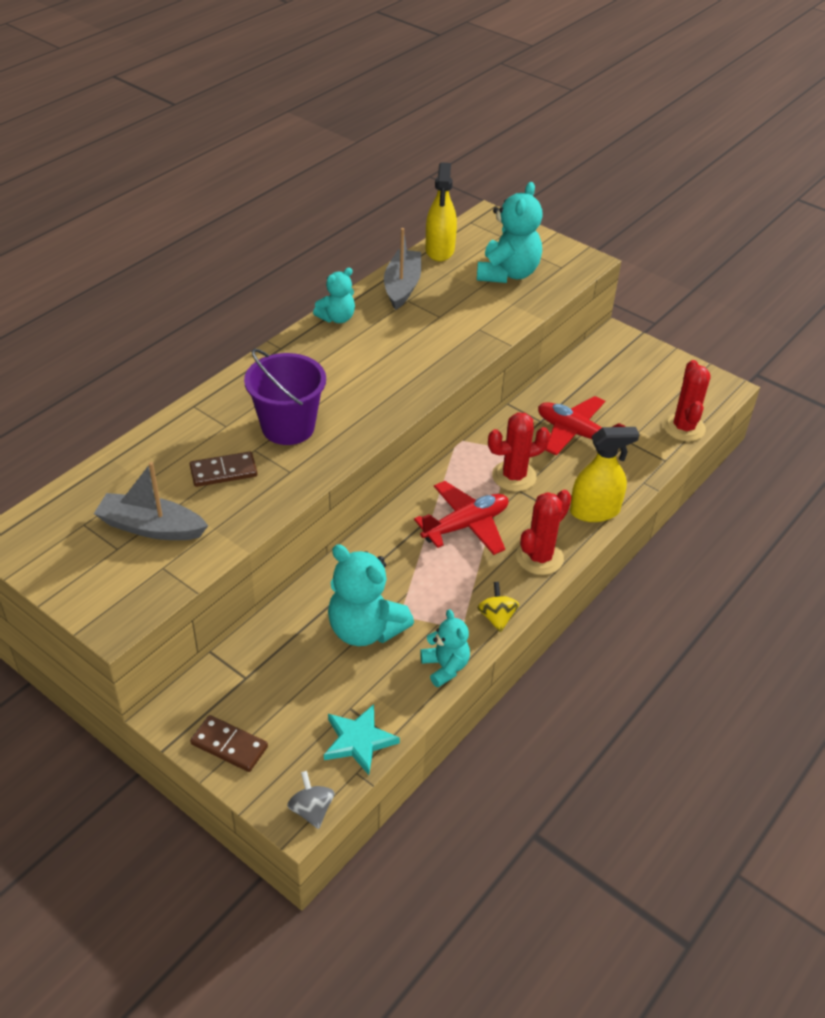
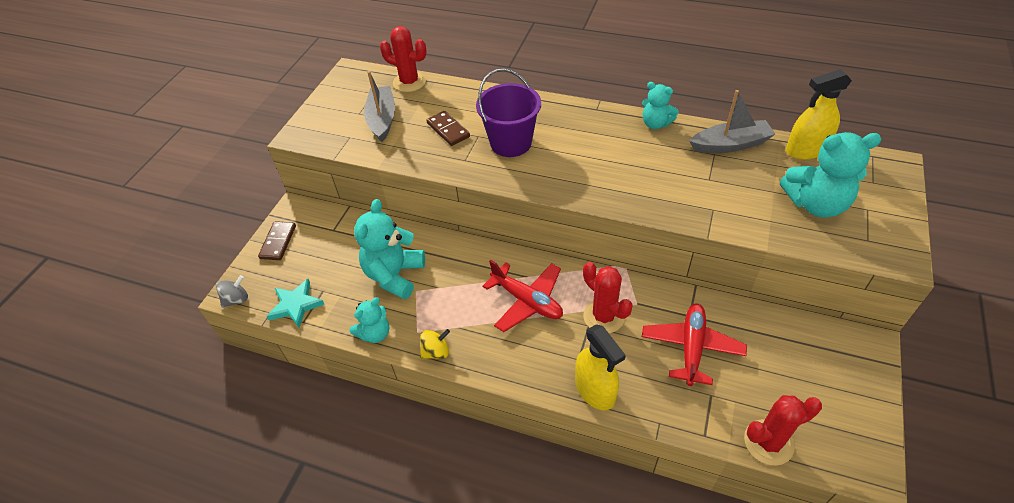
camera: 75 degrees right, 5 degrees up
red cactus [516,490,572,575] -> red cactus moved to [380,26,427,92]

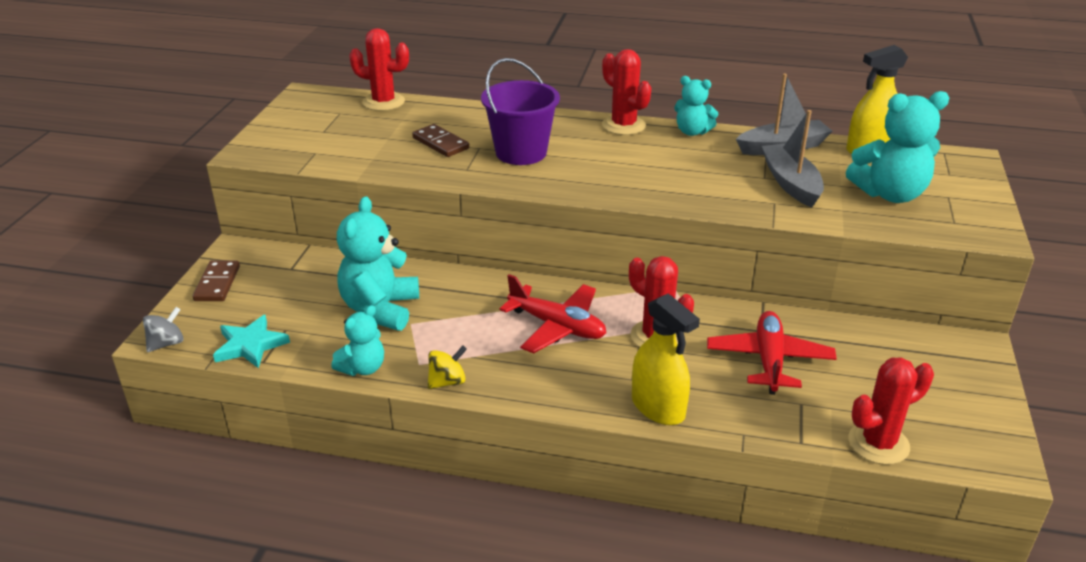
camera: 10 degrees left, 15 degrees down
grey boat [364,71,395,142] -> grey boat moved to [761,110,824,207]
none -> red cactus [602,49,651,135]

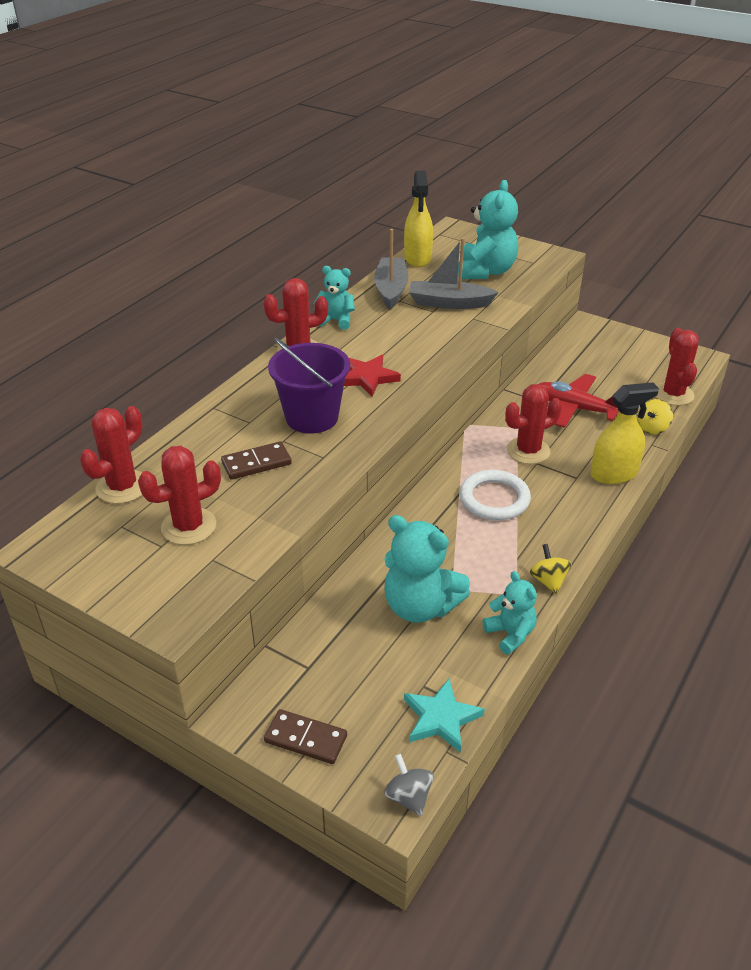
camera: 70 degrees left, 5 degrees up
red plane [500,274,606,353] -> white ring [460,470,531,520]
turquoise teddy bear [674,76,718,136] -> turquoise teddy bear turned 120 degrees counterclockwise [313,266,355,330]
none -> red cactus [138,446,221,545]
none -> red star [344,355,401,396]
none -> yellow spinning top [637,399,673,434]

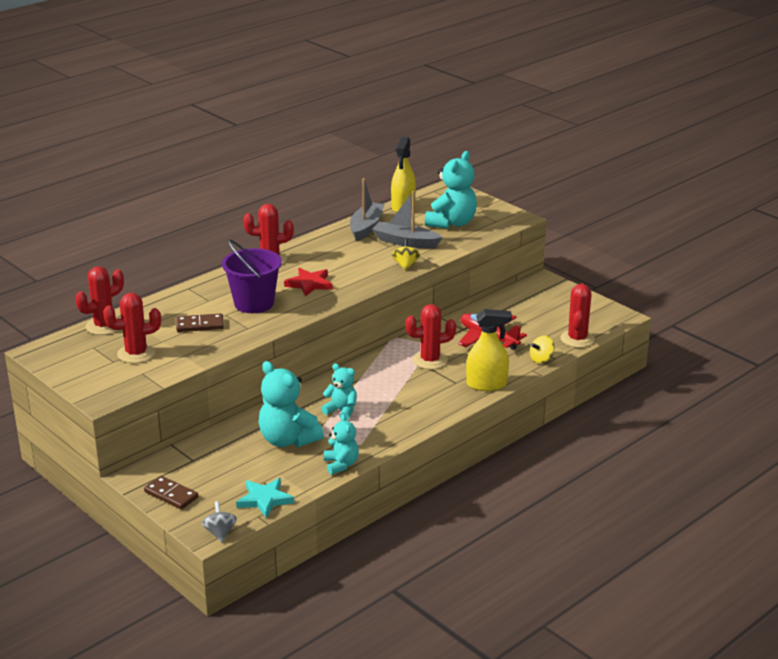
camera: 15 degrees right, 10 degrees down
turquoise teddy bear [313,266,355,330] -> turquoise teddy bear moved to [321,363,357,421]
white ring [460,470,531,520] -> none
yellow spinning top [530,544,572,594] -> yellow spinning top moved to [392,239,420,271]

